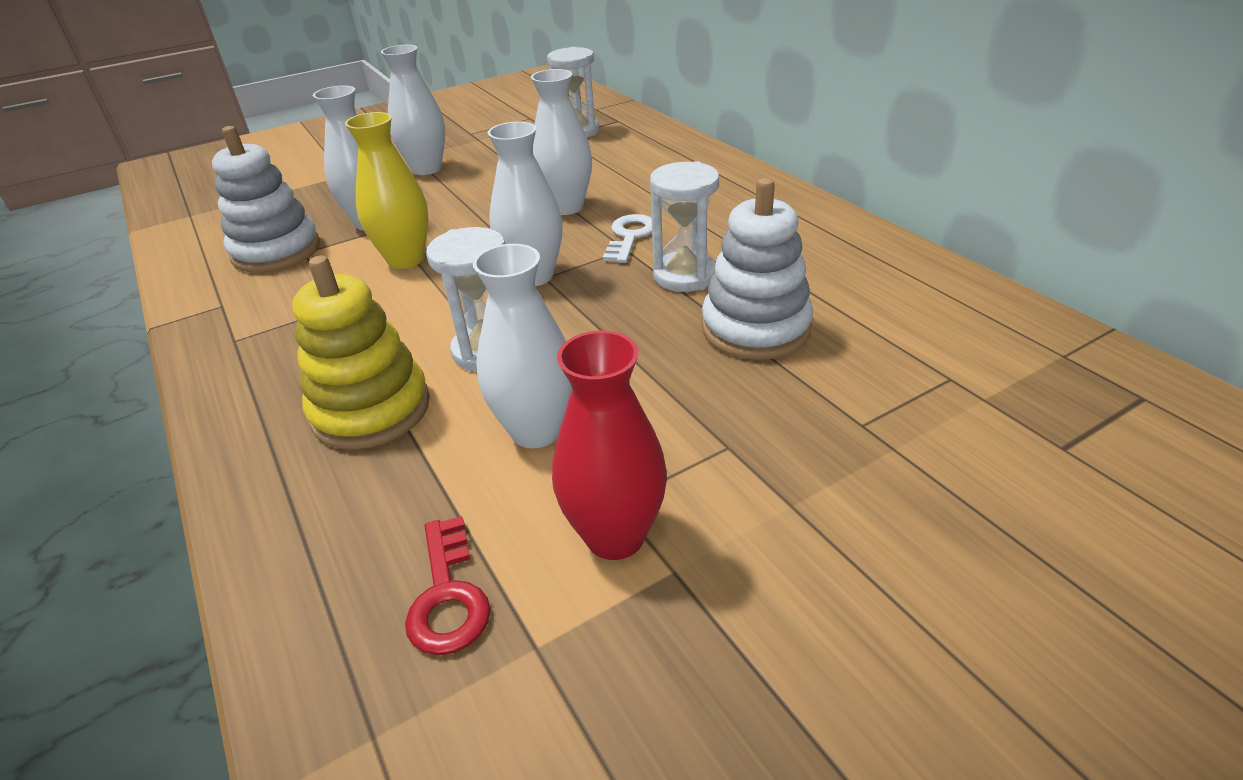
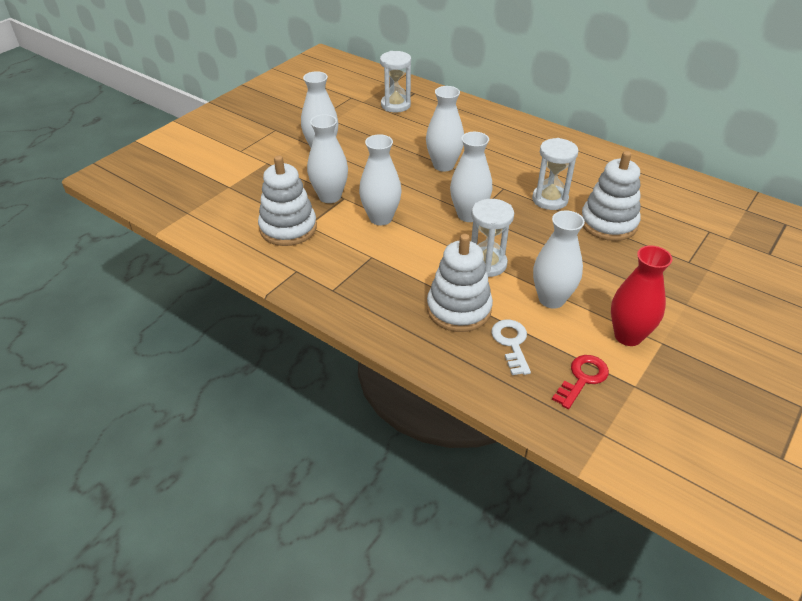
camera: 25 degrees left, 5 degrees up
yellow stacking toy [292,256,430,450] -> white stacking toy [427,234,493,332]
yellow vase [345,112,429,269] -> white vase [359,134,402,225]
red key [405,516,490,655] -> red key turned 105 degrees counterclockwise [552,355,609,409]
white key [603,214,652,263] -> white key moved to [491,320,531,375]

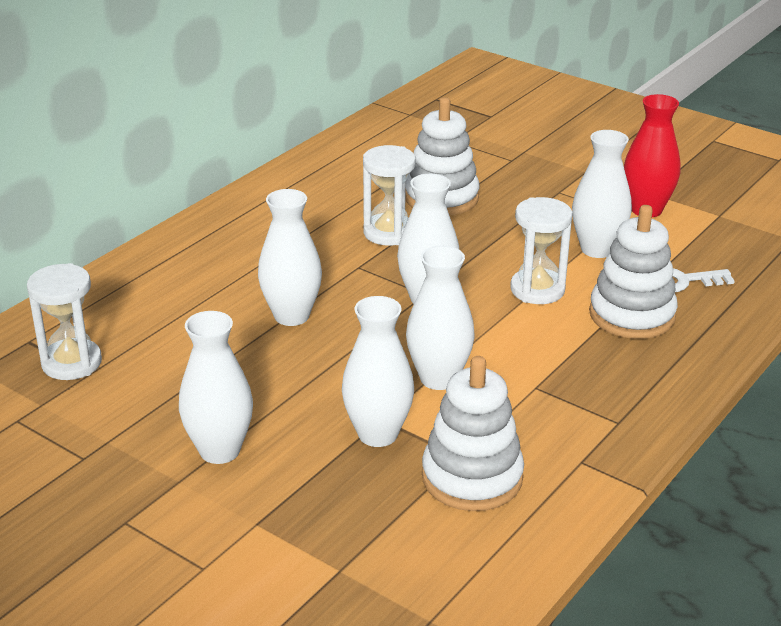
camera: 90 degrees left, 10 degrees down
red key [552,355,609,409] -> none

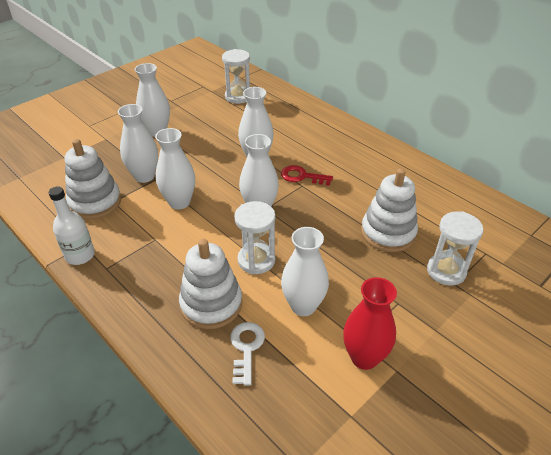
camera: 100 degrees right, 10 degrees up
white hourglass [363,145,416,246] -> white hourglass moved to [427,211,483,286]
none -> white bottle [49,186,95,265]
none -> red key [281,165,333,186]

